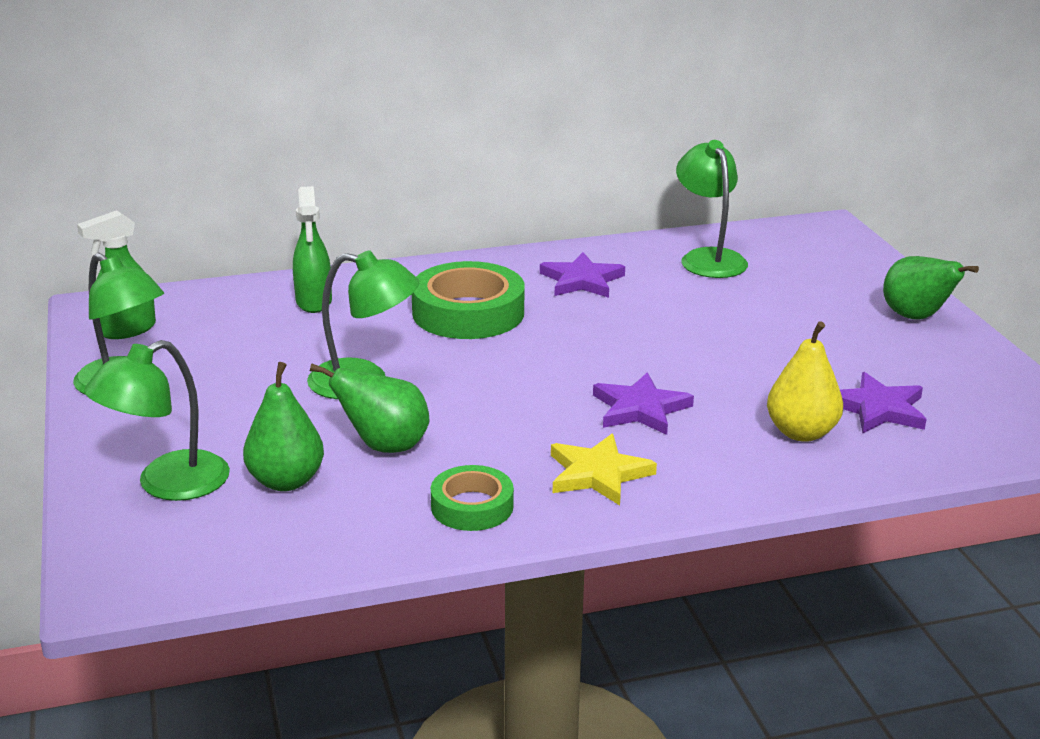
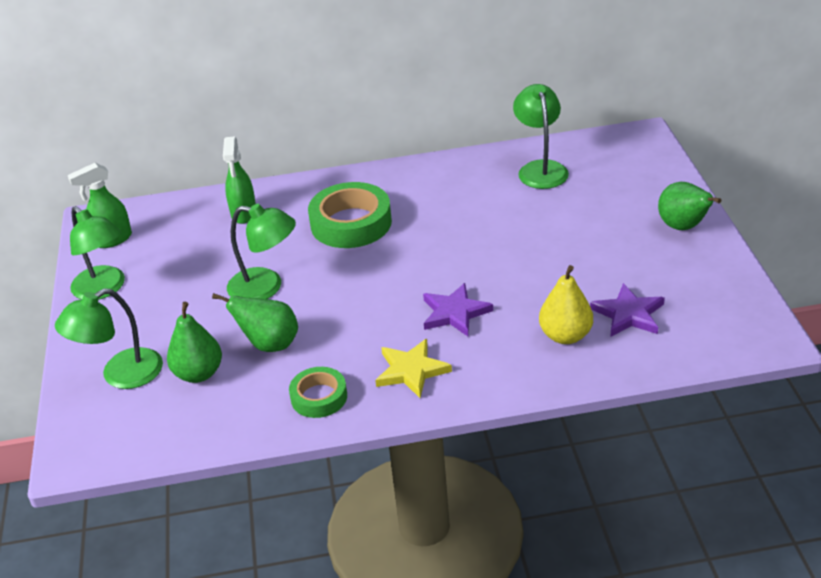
camera: 10 degrees right, 10 degrees up
purple star [540,252,625,298] -> none

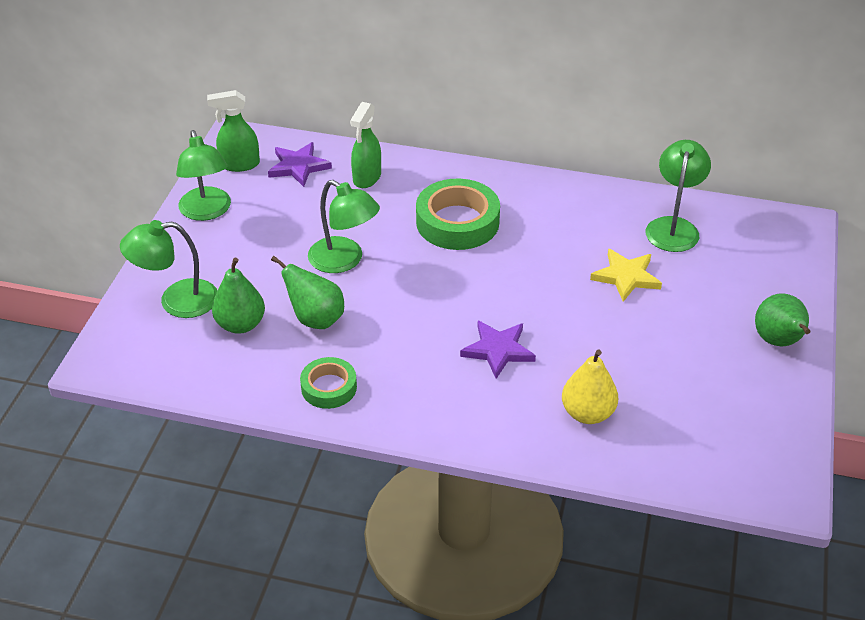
camera: 20 degrees right, 5 degrees up
yellow star [375,339,452,398] -> yellow star moved to [590,249,662,302]
purple star [590,283,665,337] -> purple star moved to [268,142,332,187]

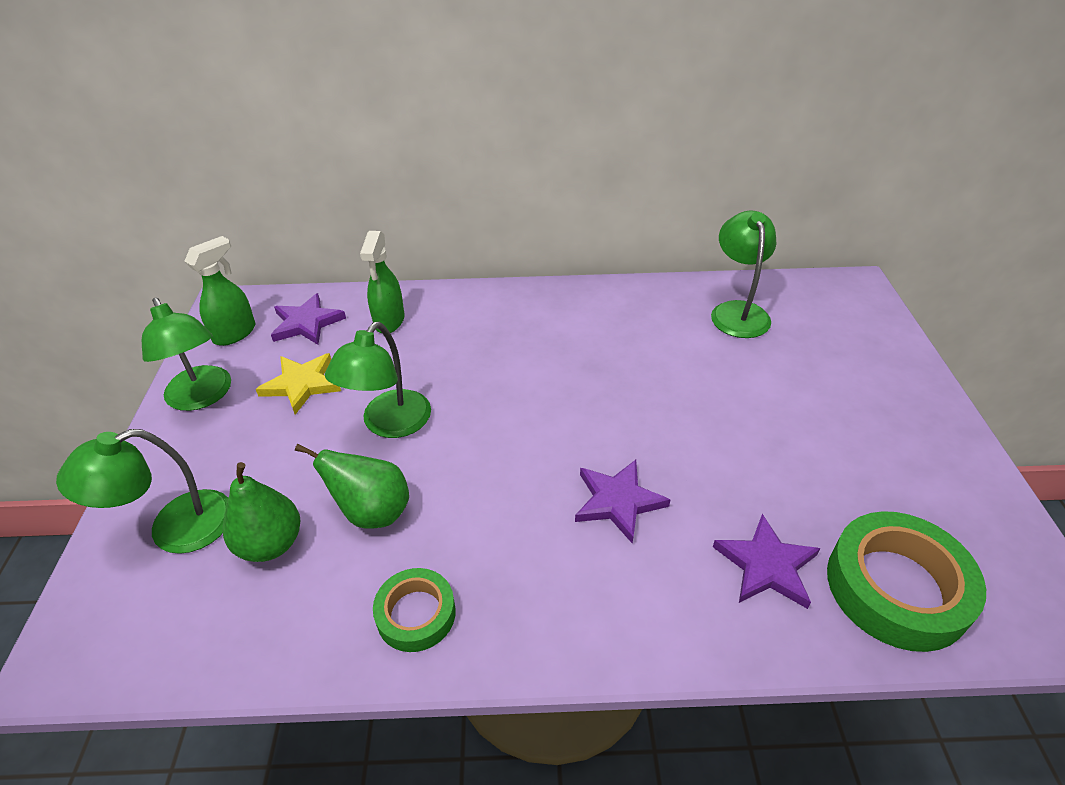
camera: 15 degrees left, 0 degrees up
green spray bottle [207,90,260,172] -> green spray bottle turned 150 degrees clockwise [184,236,256,346]
green lamp [308,180,380,273] -> green lamp turned 90 degrees clockwise [325,322,431,438]
green tape [416,179,500,250] -> green tape moved to [827,511,986,652]
yellow pear [562,350,618,424] -> purple star [713,514,820,609]
yellow star [590,249,662,302] -> yellow star moved to [256,353,341,415]
green pear [755,293,810,346] -> none

